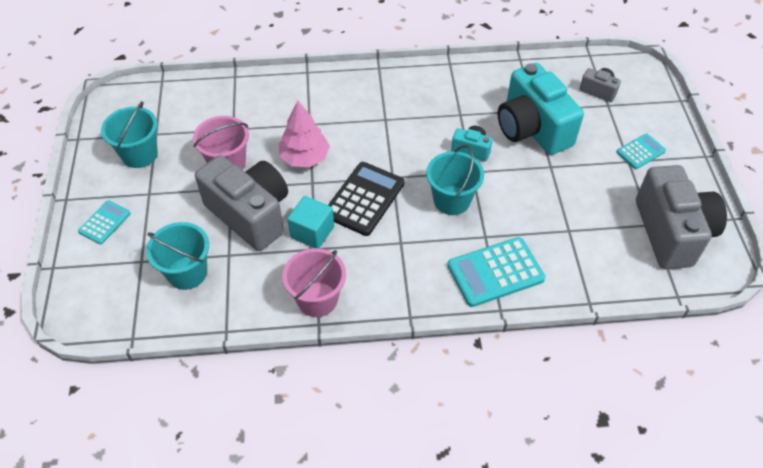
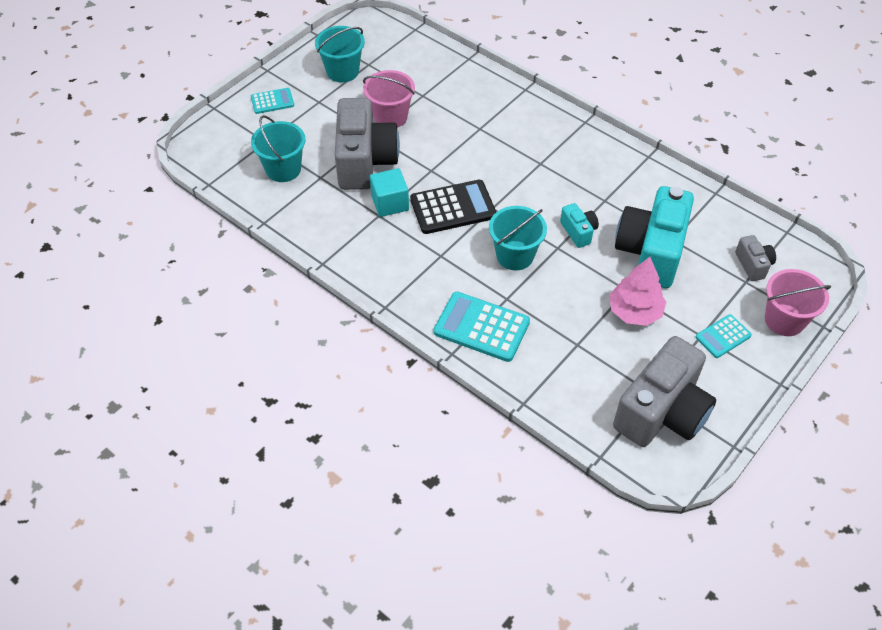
camera: 45 degrees right, 0 degrees up
pink tree [279,101,330,167] -> pink tree moved to [609,257,666,326]
pink bucket [282,248,346,317] -> pink bucket moved to [765,269,831,336]
turquoise calculator [617,134,666,169] -> turquoise calculator turned 135 degrees clockwise [696,314,752,358]

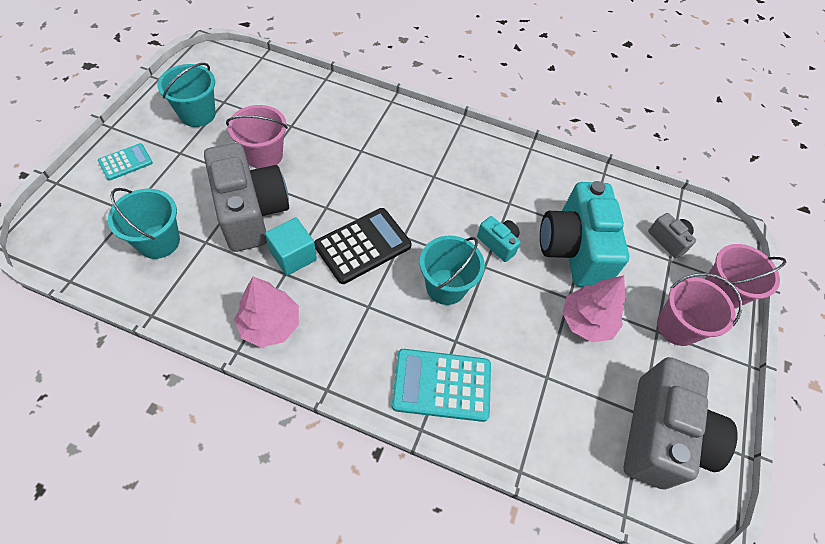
camera: 25 degrees left, 5 degrees up
turquoise calculator [696,314,752,358] -> pink bucket [657,273,742,346]
none -> pink tree [234,277,299,347]

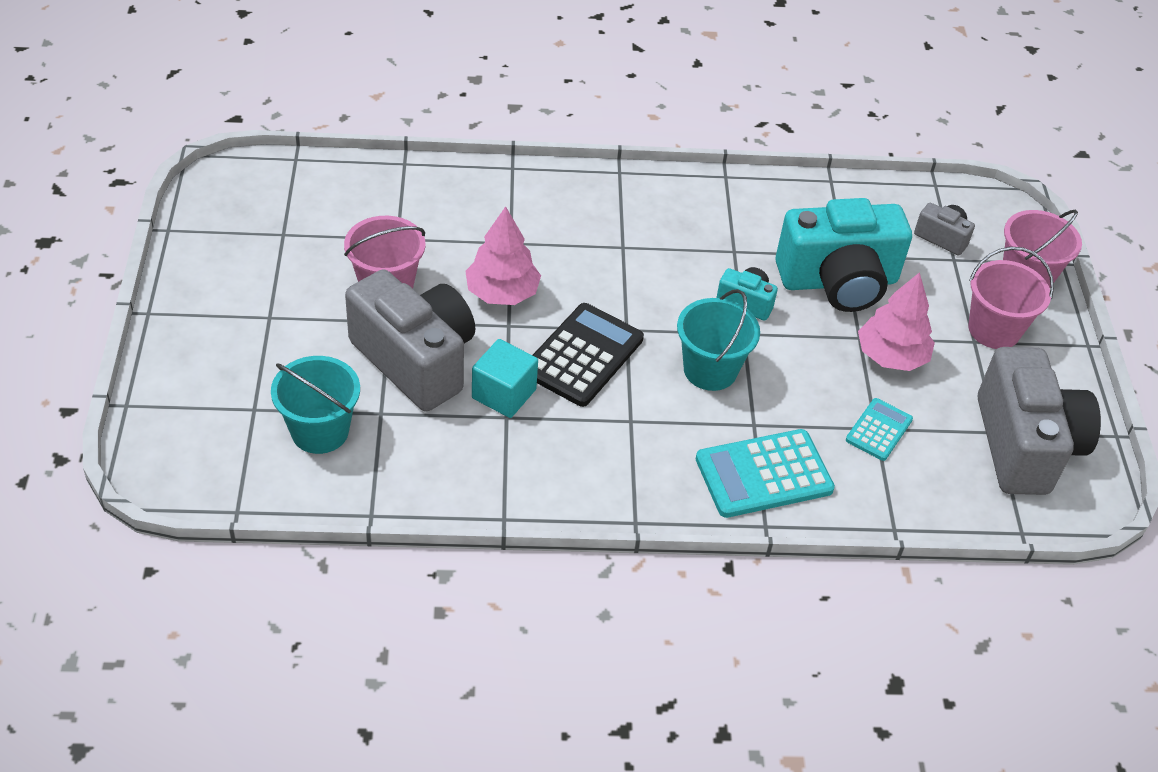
camera: 20 degrees left, 10 degrees down
turquoise calculator [98,143,153,181] -> turquoise calculator moved to [846,398,913,461]
turquoise bucket [157,63,216,127] -> none
pink tree [234,277,299,347] -> pink tree moved to [465,206,541,305]
turquoise camera [540,181,629,287] -> turquoise camera turned 75 degrees counterclockwise [776,198,912,312]

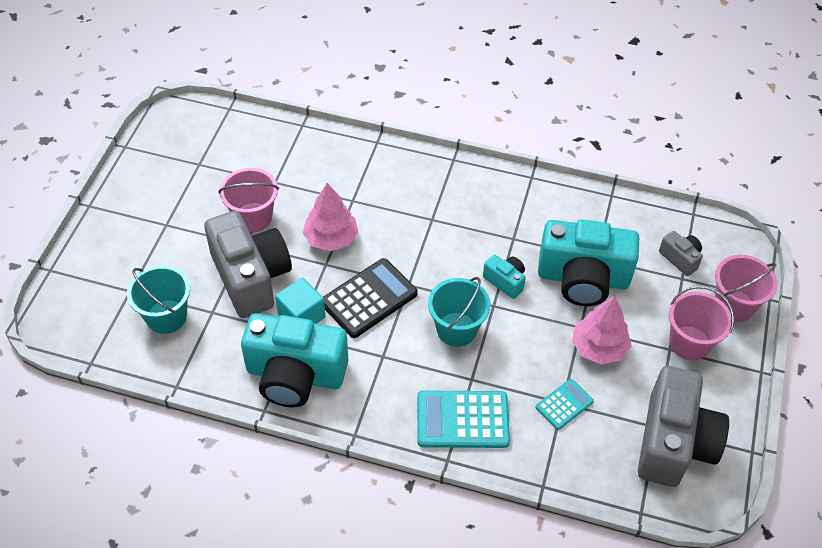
camera: 20 degrees right, 5 degrees up
none -> turquoise camera [241,313,348,407]

